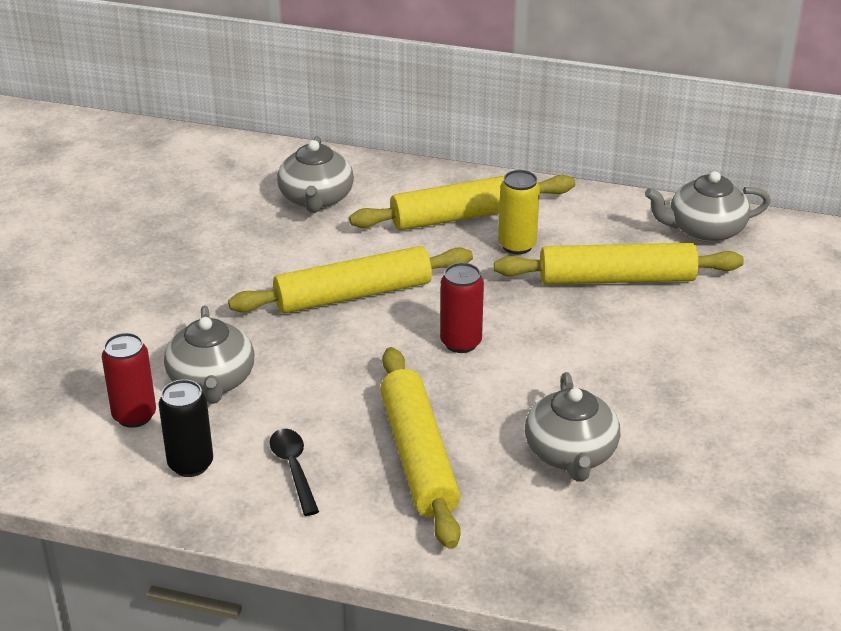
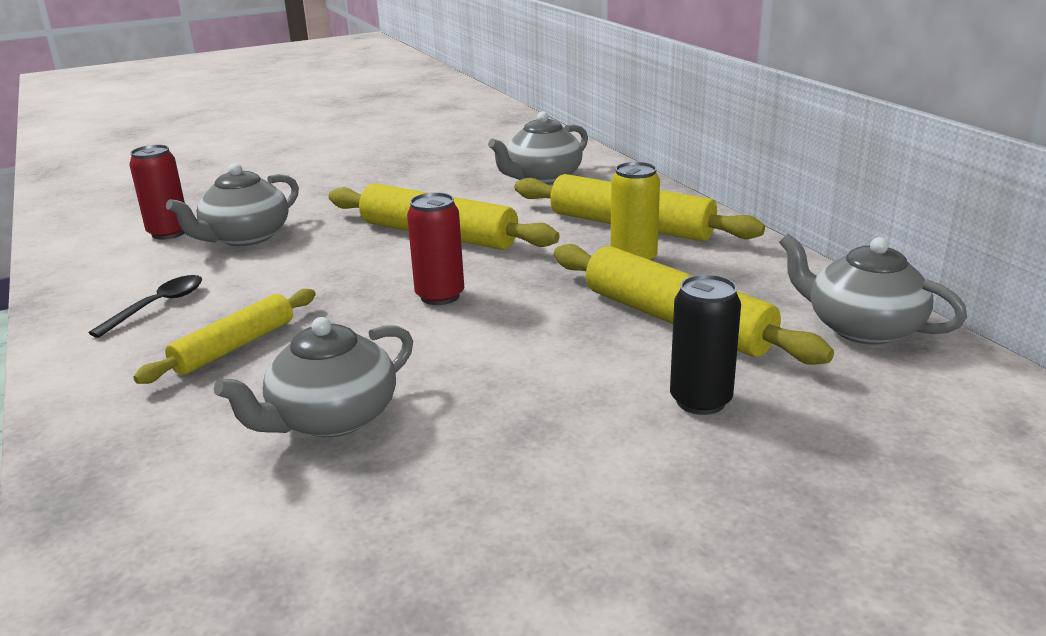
camera: 50 degrees right, 10 degrees down
black can [159,379,213,477] -> black can moved to [670,274,741,415]
yellow rolling pin [380,347,460,549] -> yellow rolling pin [133,289,316,384], size x0.63

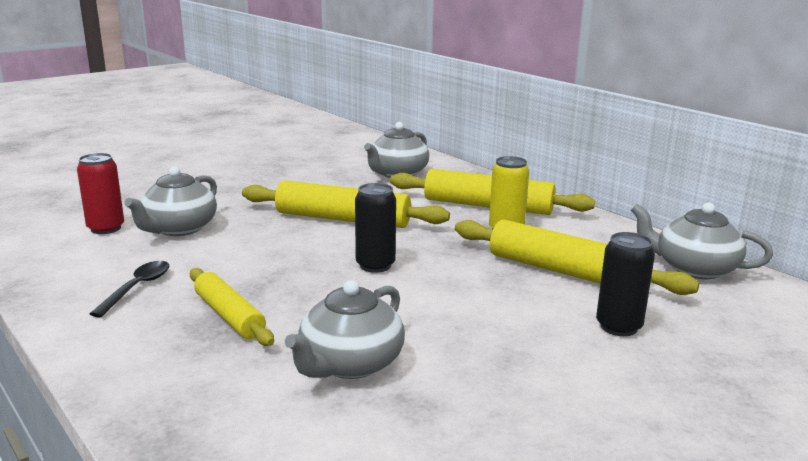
camera: 15 degrees left, 5 degrees down
yellow rolling pin [133,289,316,384] -> yellow rolling pin turned 60 degrees counterclockwise [190,268,274,346]
red can [407,192,464,305] -> black can [355,183,396,273]

